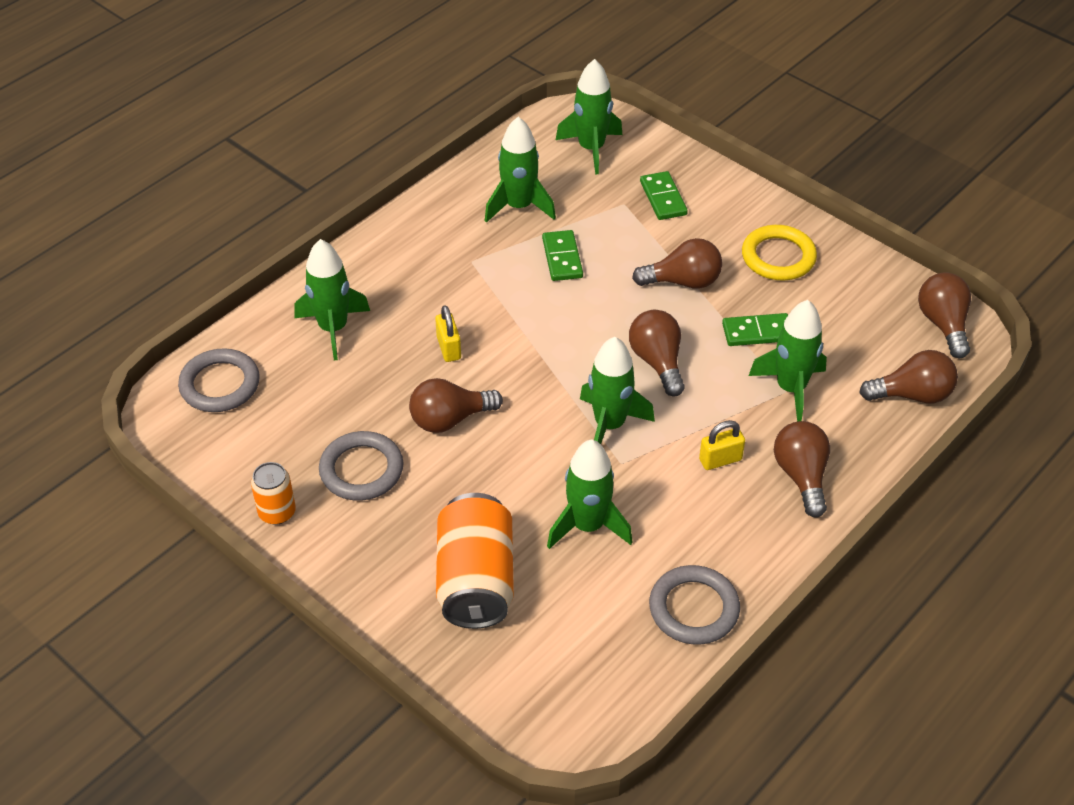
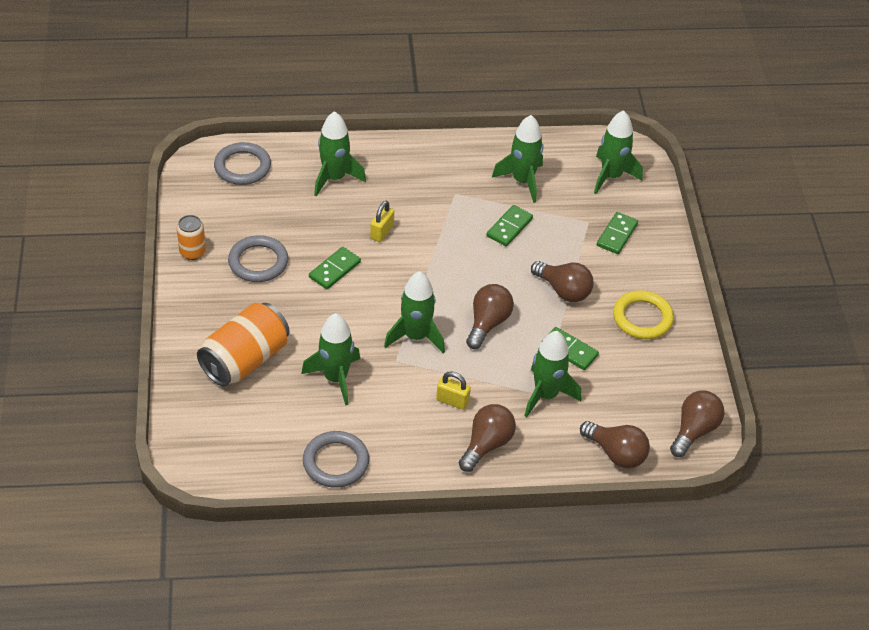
camera: 40 degrees right, 0 degrees up
brown light bulb [409,378,503,433] -> green domino [309,247,361,289]

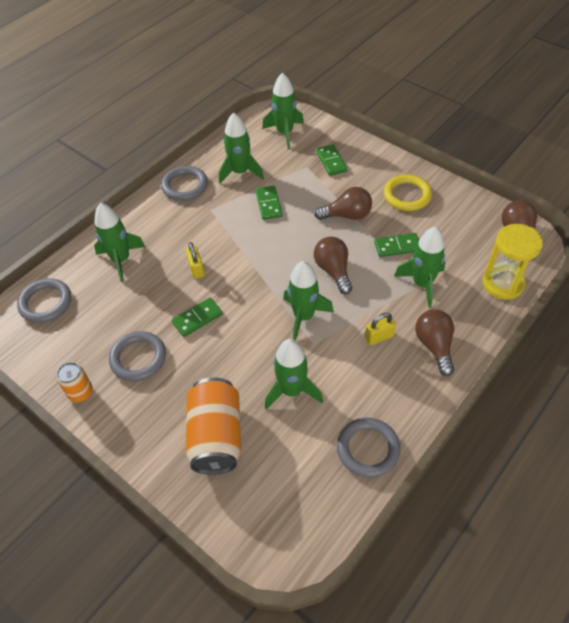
camera: 40 degrees left, 5 degrees up
green domino [309,247,361,289] -> green domino turned 60 degrees clockwise [172,298,223,337]
brown light bulb [580,421,650,468] -> yellow hourglass [483,224,543,300]
none -> grey ring [161,166,208,201]

